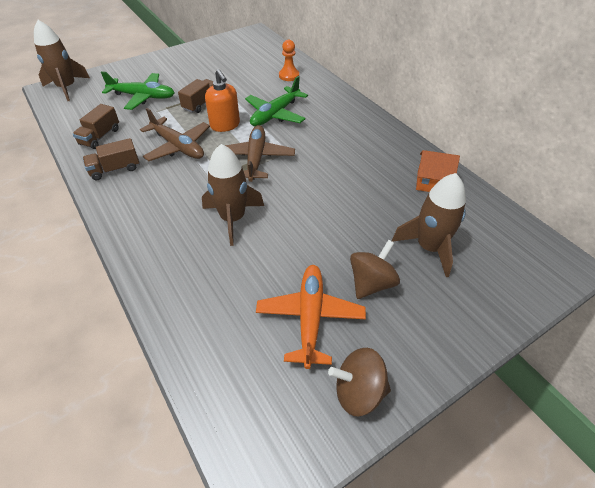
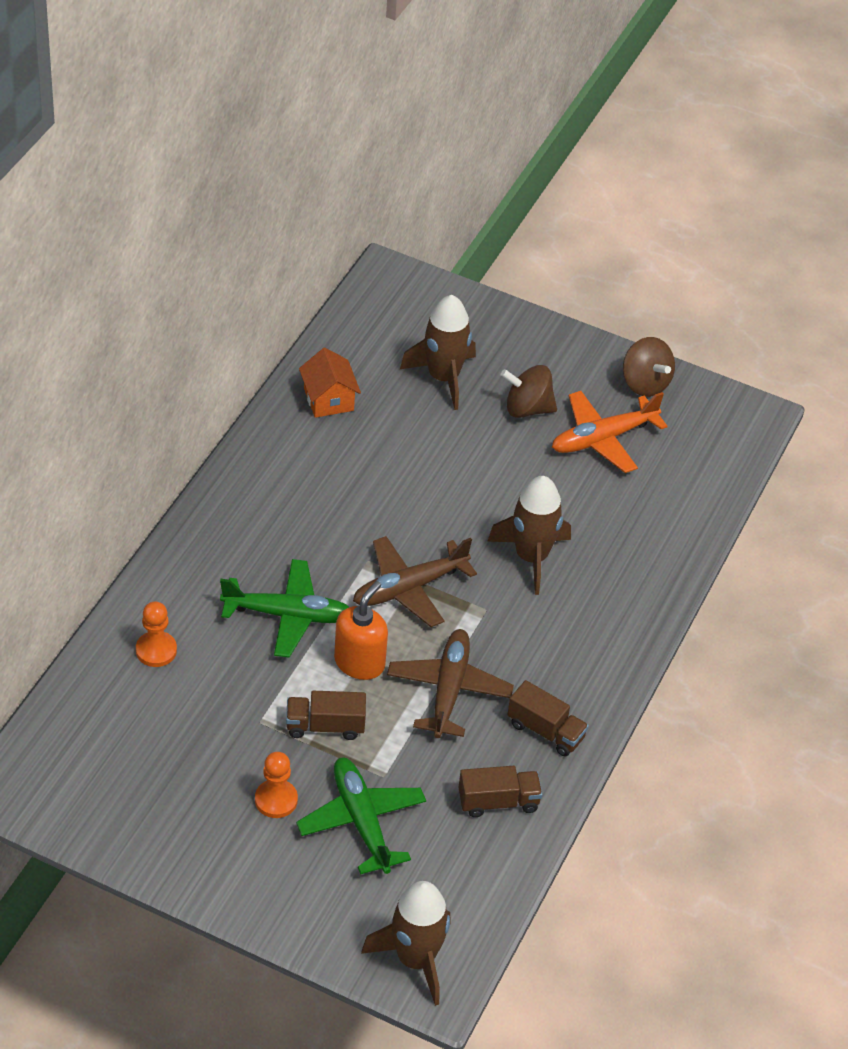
camera: 125 degrees left, 0 degrees up
none -> orange pawn [255,752,298,818]

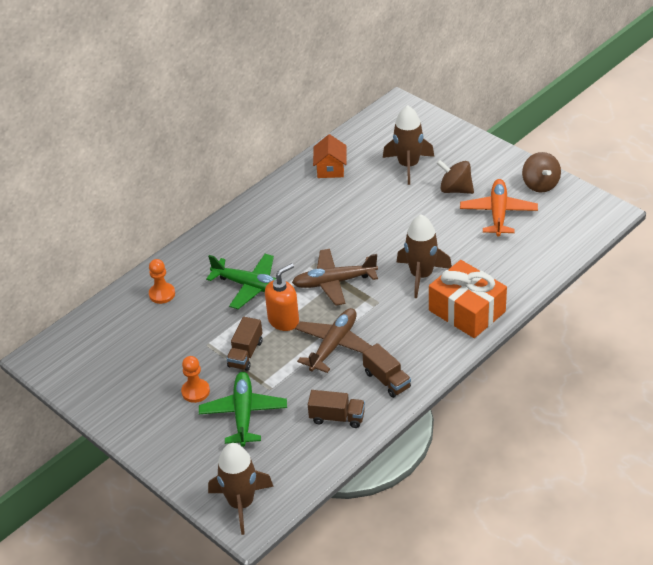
camera: 25 degrees right, 5 degrees down
brown truck [286,691,366,740] -> brown truck turned 90 degrees counterclockwise [226,317,263,371]
orange plane [552,391,668,473] -> orange plane turned 105 degrees clockwise [460,179,538,236]
none -> orange gift [429,260,507,338]

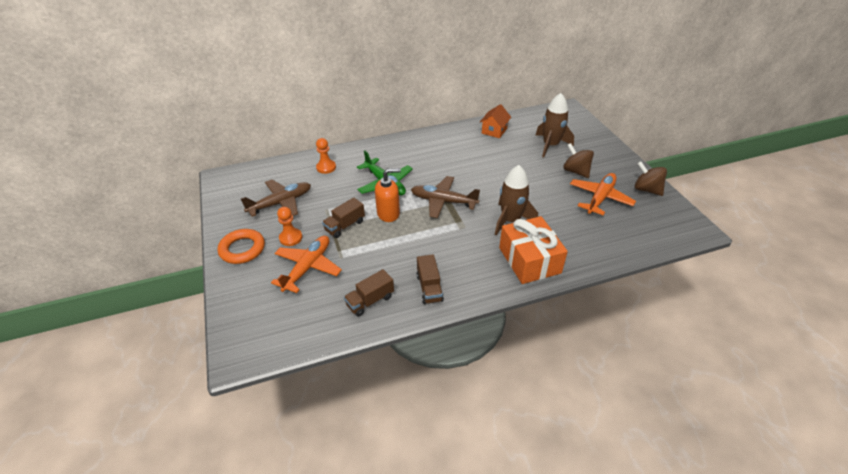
camera: 25 degrees right, 0 degrees up
green plane [199,372,287,447] -> orange plane [271,236,342,293]
brown rocket [208,443,274,535] -> none
brown plane [295,308,372,373] -> brown plane moved to [241,180,311,217]
brown truck [308,390,365,428] -> brown truck turned 105 degrees clockwise [344,269,394,317]
brown spinning top [522,152,561,193] -> brown spinning top turned 120 degrees clockwise [635,161,667,196]
none -> orange ring [218,229,265,264]

